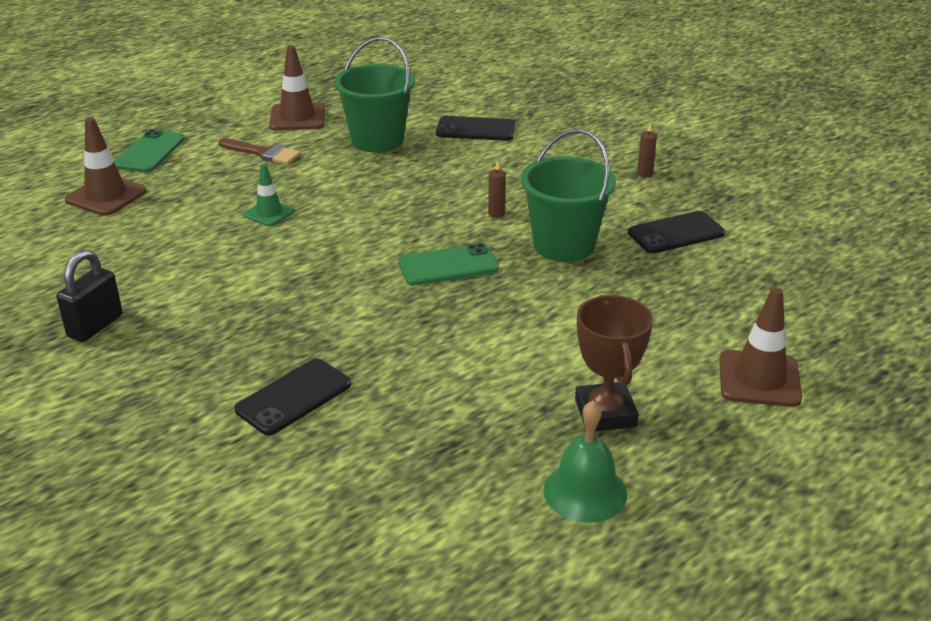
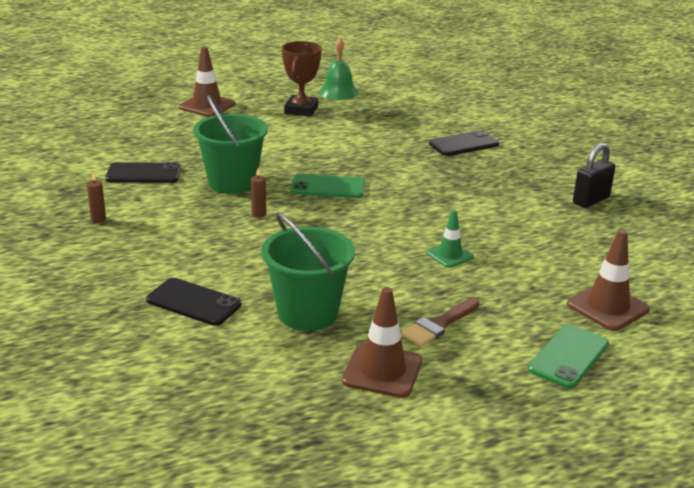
camera: 160 degrees left, 5 degrees down
brown brush [218,138,301,165] -> brown brush turned 90 degrees counterclockwise [401,298,480,346]

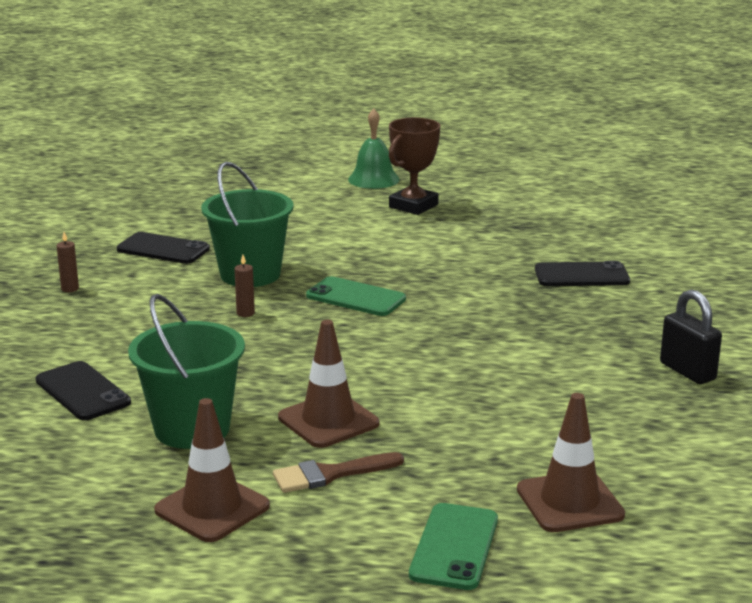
camera: 25 degrees right, 5 degrees down
brown traffic cone [179,47,235,117] -> brown traffic cone moved to [278,320,379,448]
green bell [319,37,359,100] -> green bell moved to [348,109,400,189]
green traffic cone [427,210,474,268] -> none
green phone [528,324,609,389] -> green phone turned 45 degrees counterclockwise [409,503,498,590]
black padlock [573,143,615,208] -> black padlock turned 75 degrees clockwise [660,289,722,384]

